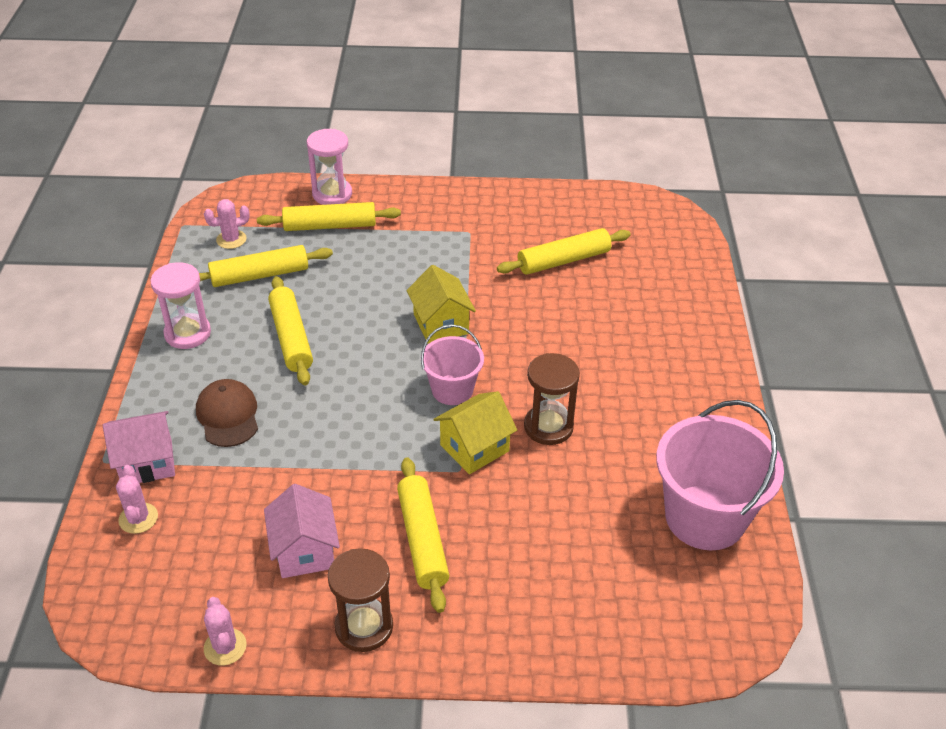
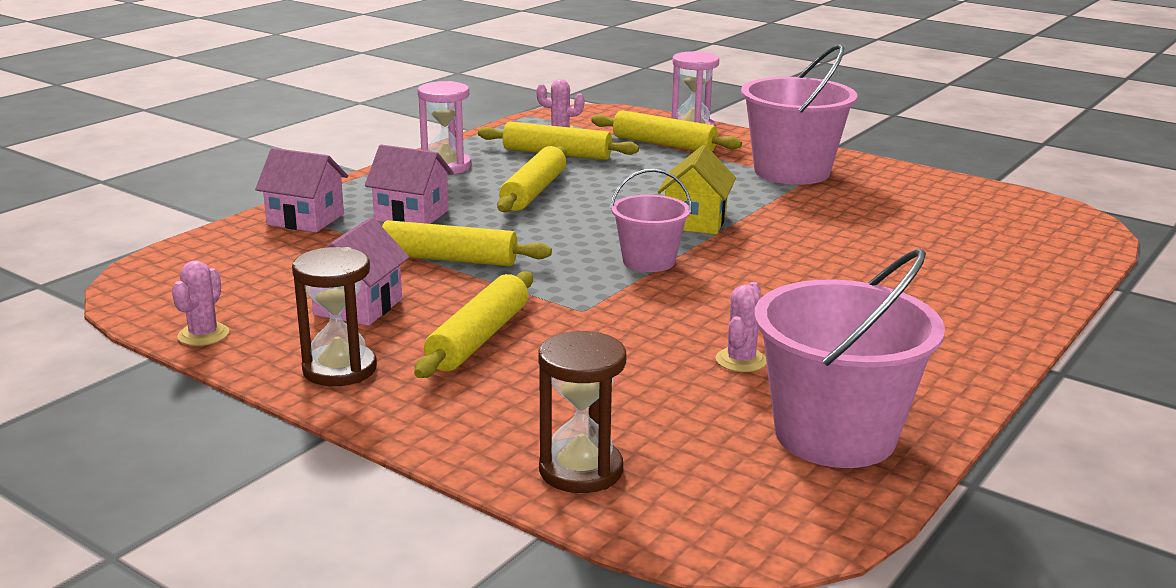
camera: 35 degrees right, 20 degrees down
pink cactus [116,465,158,534] -> pink cactus moved to [715,282,767,372]
brown cap [196,379,258,447] -> pink house [365,144,454,224]
yellow house [433,391,517,474] -> none
yellow rolling pin [497,228,631,275] -> yellow rolling pin moved to [382,220,552,266]
brown hourglass [524,353,580,445] -> brown hourglass moved to [538,331,626,493]
none -> pink bucket [741,44,858,185]

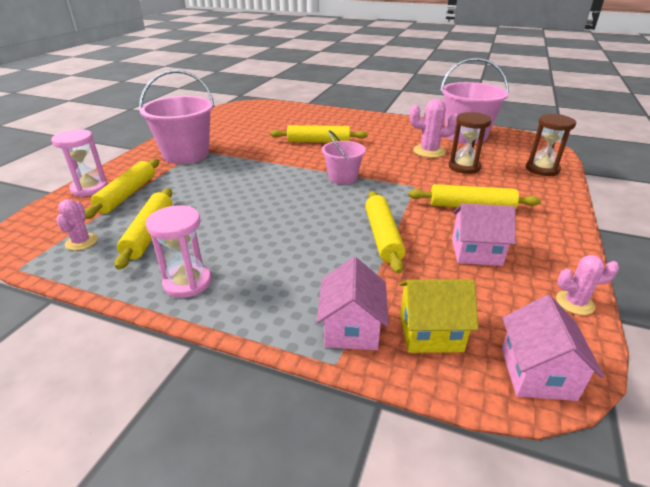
camera: 105 degrees left, 10 degrees up
brown hourglass [292,247,377,386] -> brown hourglass moved to [449,112,492,174]
pink house [365,144,454,224] -> pink house moved to [502,295,604,401]
yellow rolling pin [497,146,567,212] -> yellow rolling pin moved to [270,125,368,143]
yellow house [657,145,736,234] -> yellow house moved to [399,279,478,353]
pink cactus [715,282,767,372] -> pink cactus [410,99,458,158], size x1.54

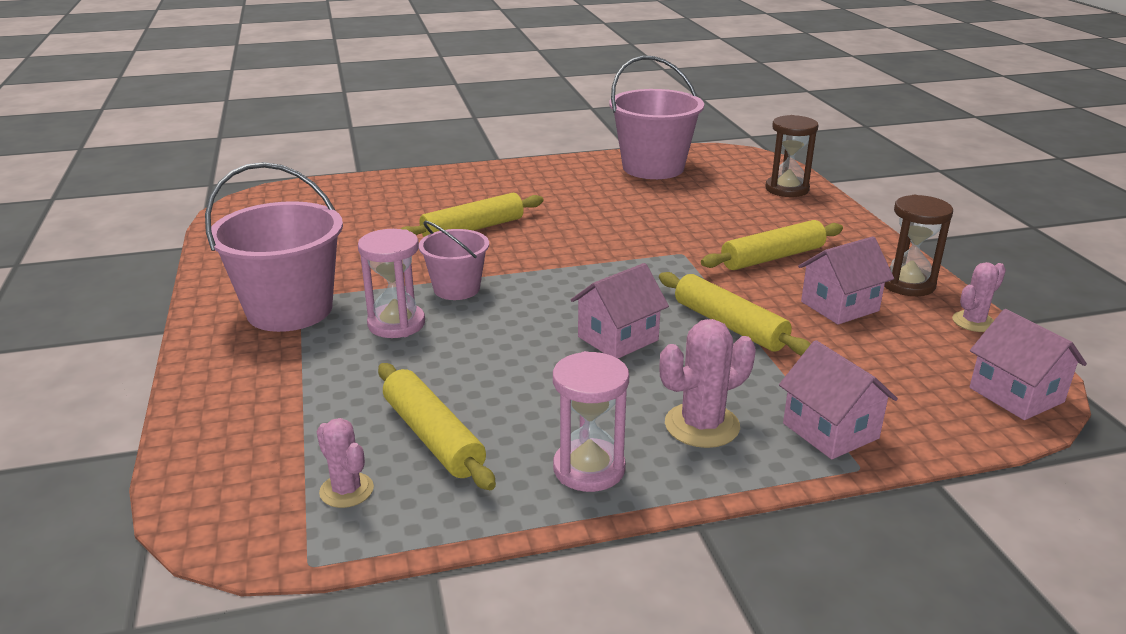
camera: 35 degrees left, 5 degrees down
pink hourglass [51,129,108,197] -> pink hourglass moved to [358,229,425,338]
yellow rolling pin [85,159,159,219] -> none
pink bucket [322,130,366,185] -> pink bucket moved to [419,221,489,300]
yellow house [399,279,478,353] -> none
pink cactus [410,99,458,158] -> pink cactus moved to [659,319,756,448]
brown hourglass [449,112,492,174] -> brown hourglass moved to [884,195,953,296]
none -> pink house [571,263,669,359]

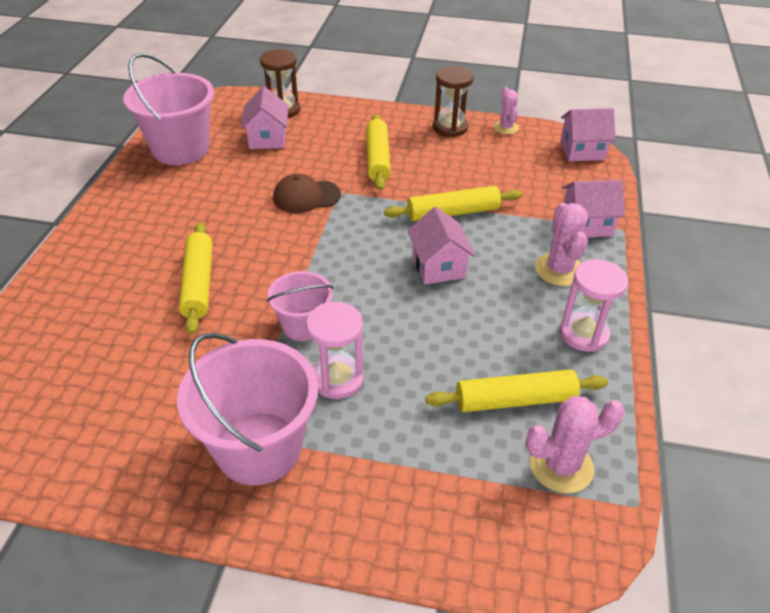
camera: 65 degrees left, 15 degrees up
pink cactus [317,418,374,508] -> pink cactus [526,396,625,493], size x1.54
pink house [798,236,894,325] -> pink house moved to [241,86,289,149]
none -> brown cap [273,174,341,213]

